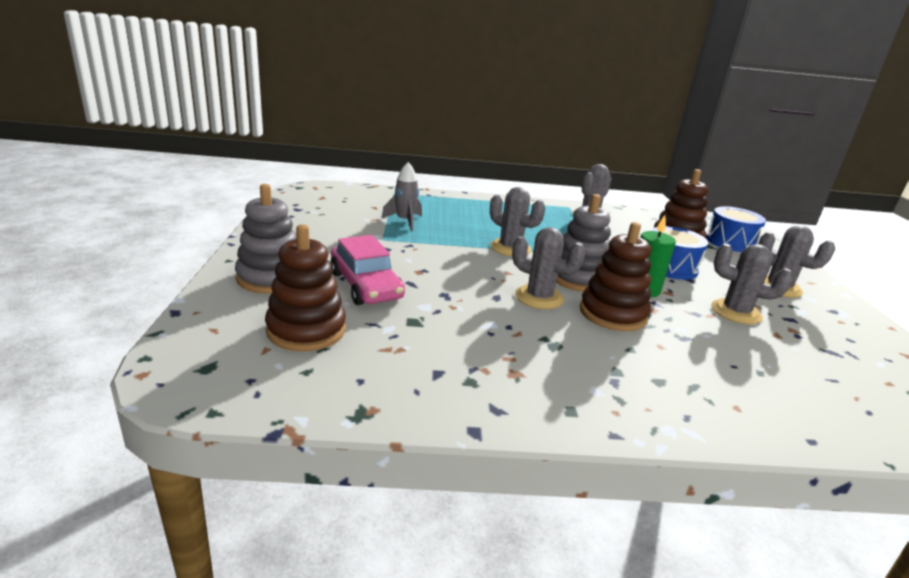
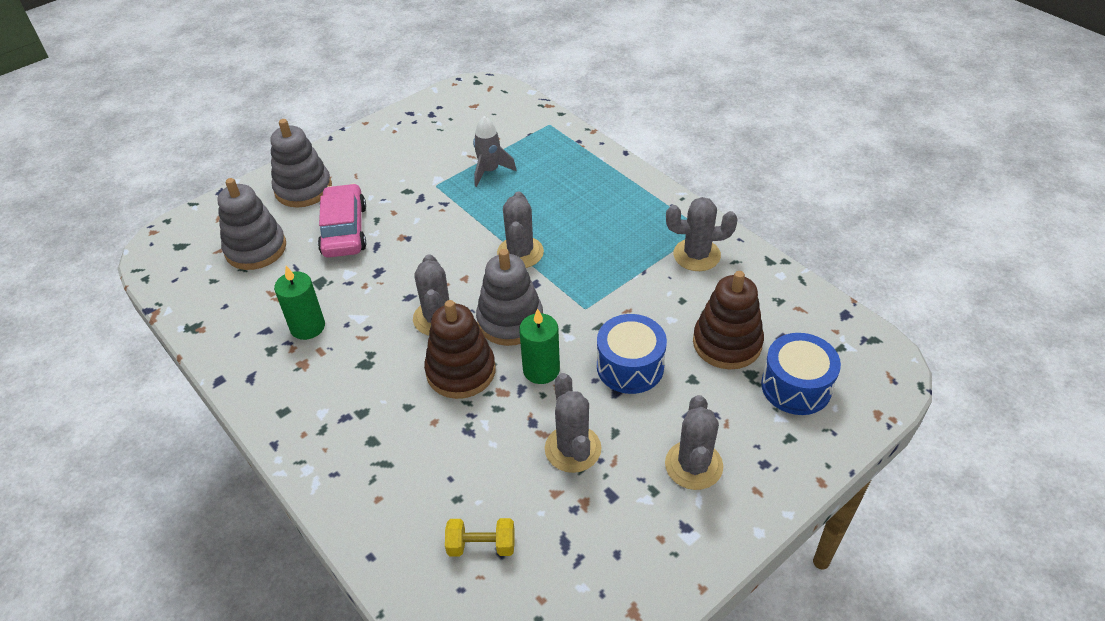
camera: 55 degrees right, 20 degrees up
brown stacking toy [265,224,346,351] -> grey stacking toy [218,178,286,270]
pink car [331,235,405,305] -> pink car turned 150 degrees clockwise [318,183,366,258]
none -> green candle [274,266,325,340]
none -> yellow dumbbell [445,518,514,556]

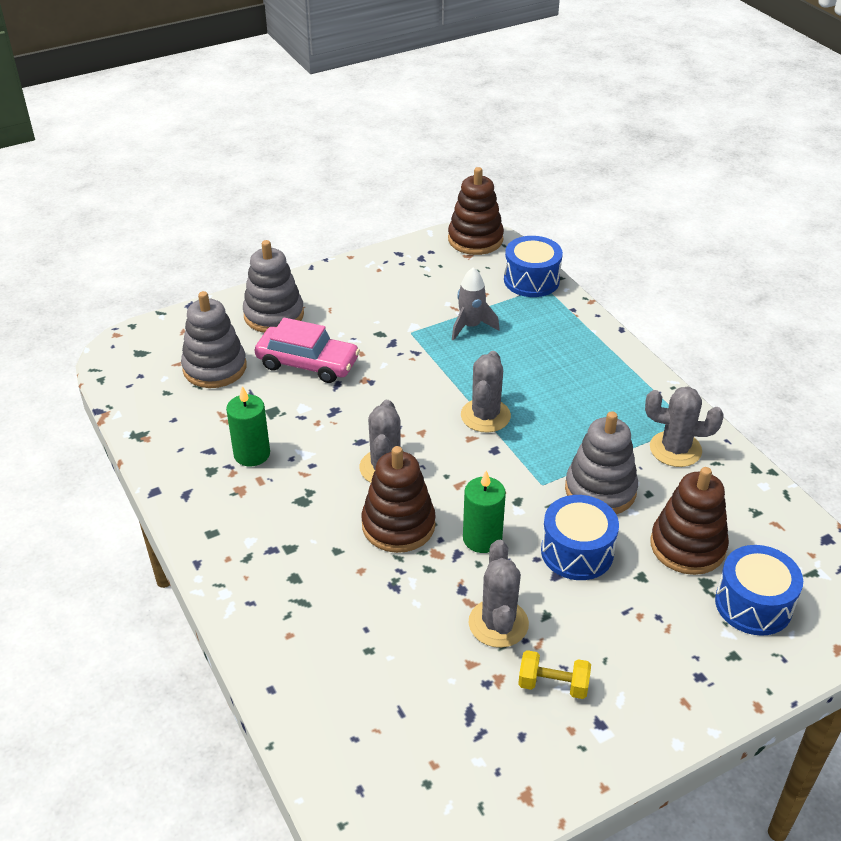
camera: 10 degrees right, 5 degrees down
pink car [318,183,366,258] -> pink car turned 105 degrees clockwise [255,317,360,383]
yellow dumbbell [445,518,514,556] -> yellow dumbbell moved to [518,650,591,699]
grey stacking toy [476,249,543,346] -> grey stacking toy moved to [565,411,638,514]
grey cactus [665,395,723,490] -> none
none -> brown stacking toy [448,167,504,255]
none -> blue drum [504,236,563,297]

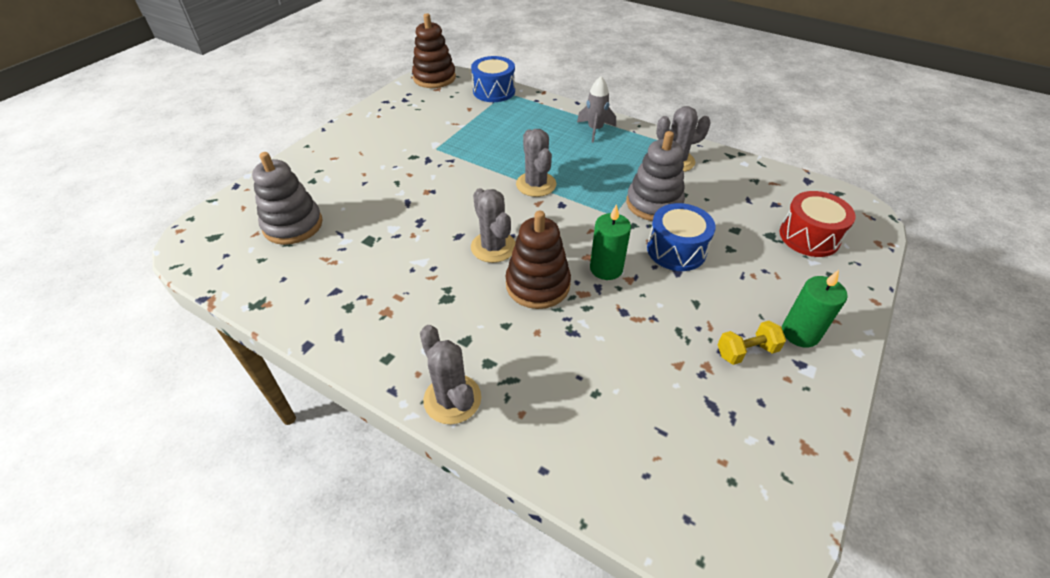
camera: 30 degrees left, 5 degrees up
green candle [226,386,270,466] -> green candle moved to [782,270,848,348]
grey stacking toy [243,240,304,333] -> none
pink car [255,317,360,383] -> none
grey rocket [452,267,500,341] -> grey rocket moved to [577,76,616,143]
grey cactus [469,540,529,648] -> grey cactus moved to [420,325,481,424]
brown stacking toy [651,467,729,575] -> none
blue drum [715,545,803,636] -> red drum [779,191,856,257]

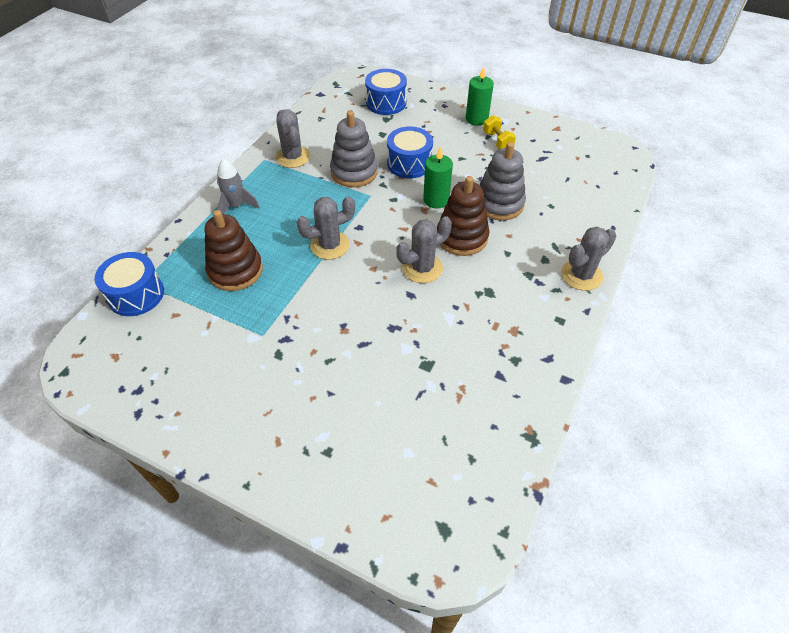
camera: 95 degrees left, 5 degrees up
grey stacking toy [252,152,322,245] -> grey stacking toy moved to [480,142,526,220]
brown stacking toy [412,13,456,88] -> brown stacking toy moved to [205,210,263,291]
red drum [779,191,856,257] -> blue drum [365,69,407,115]

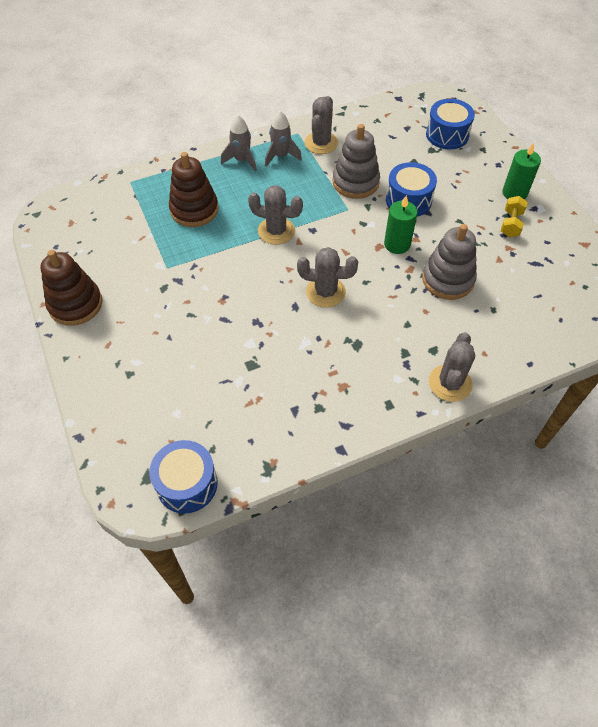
camera: 40 degrees right, 5 degrees up
blue drum [95,252,164,316] -> blue drum moved to [149,440,218,514]
brown stacking toy [437,176,489,256] -> brown stacking toy moved to [41,250,102,326]
grey cactus [561,227,617,291] -> grey cactus turned 75 degrees counterclockwise [429,332,475,402]
none -> grey rocket [265,111,302,167]

